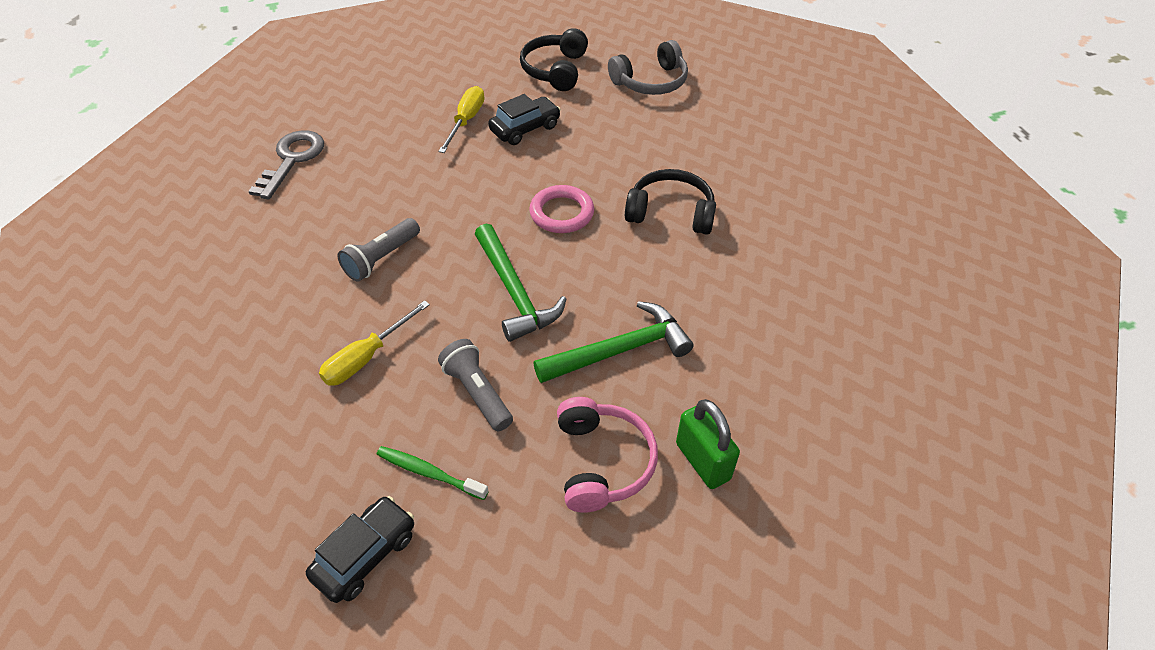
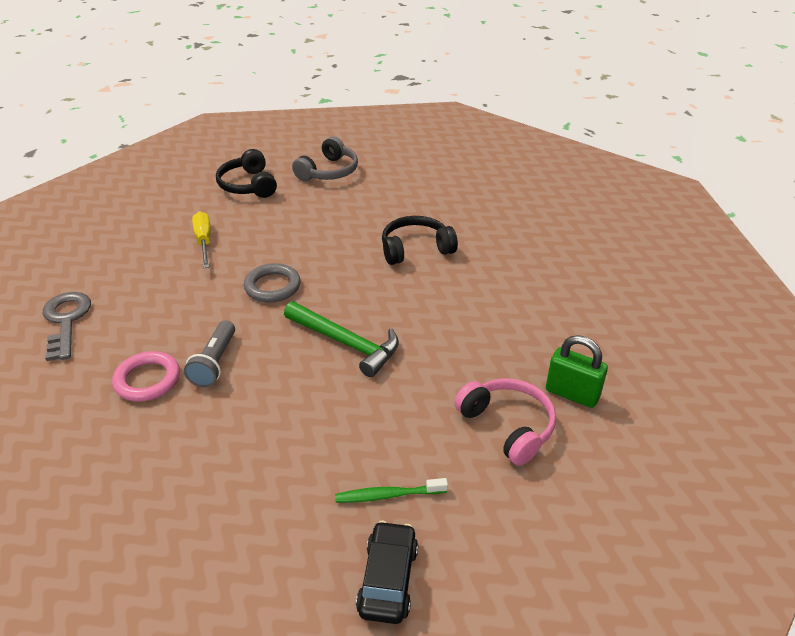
camera: 30 degrees left, 10 degrees down
yellow screwdriver [319,300,430,386] -> none
grey flashlight [438,339,513,431] -> none
black car [488,94,561,145] -> none
pink ring [529,185,594,233] -> pink ring moved to [112,351,180,402]
green hammer [533,301,693,383] -> none
none -> grey ring [244,263,301,302]

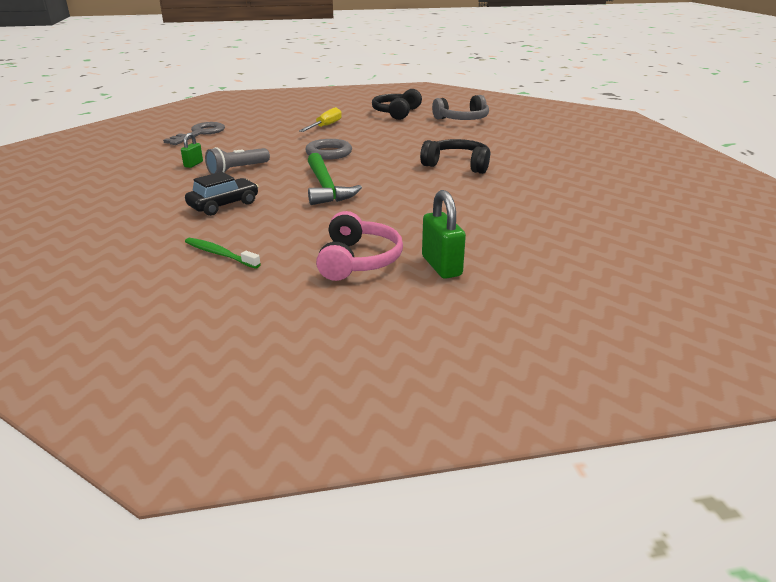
camera: 40 degrees right, 10 degrees down
pink ring [112,351,180,402] -> green padlock [181,133,203,168]
black car [356,521,418,624] -> black car moved to [185,172,259,216]

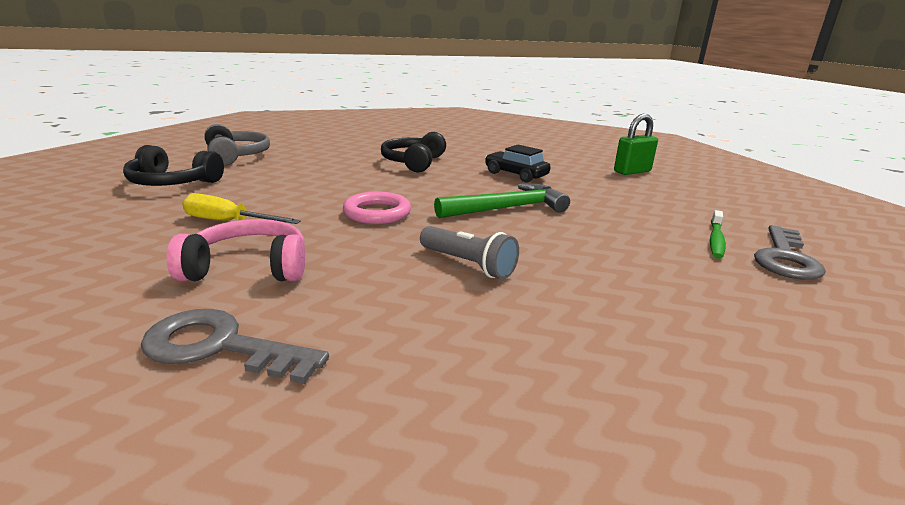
camera: 100 degrees left, 5 degrees down
green padlock [181,133,203,168] -> none
black car [185,172,259,216] -> black car moved to [485,145,551,183]
grey ring [305,139,352,160] -> pink ring [343,192,411,224]
pink headphones [316,211,403,281] -> pink headphones moved to [167,219,305,282]
none -> grey key [754,225,826,280]

